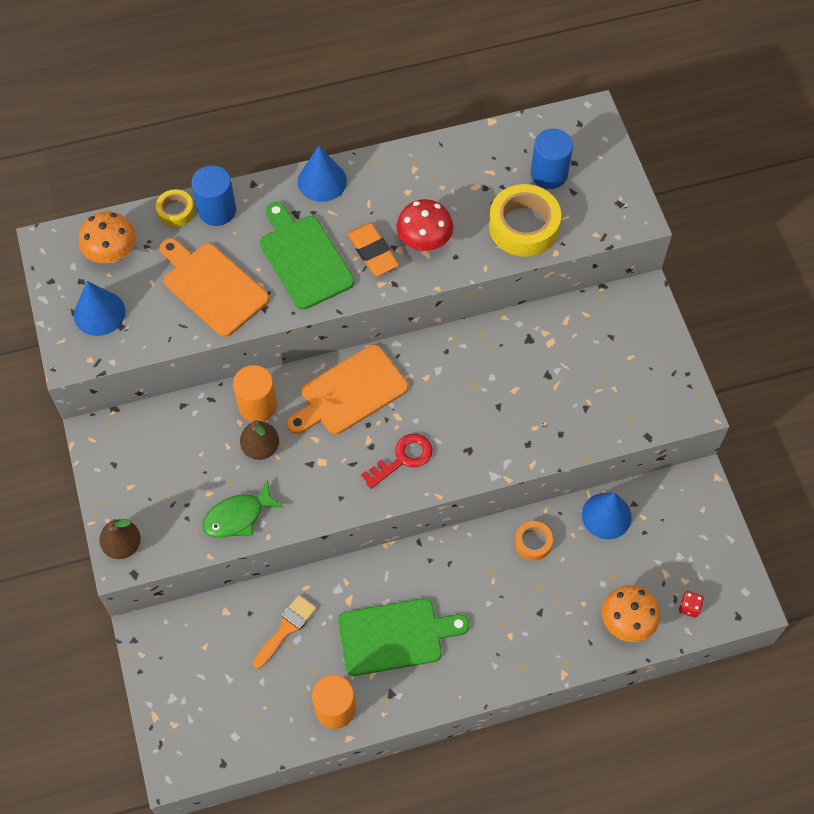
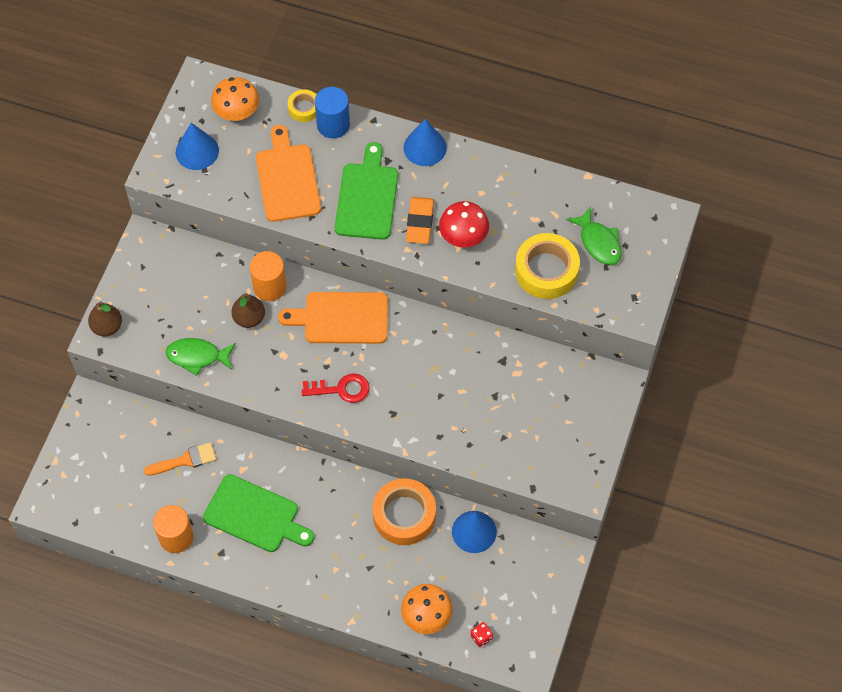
camera: 35 degrees right, 0 degrees up
orange tape [515,521,553,561] -> orange tape [372,478,436,545], size x1.90
blue cylinder [530,129,573,189] -> green fish [566,207,622,265]

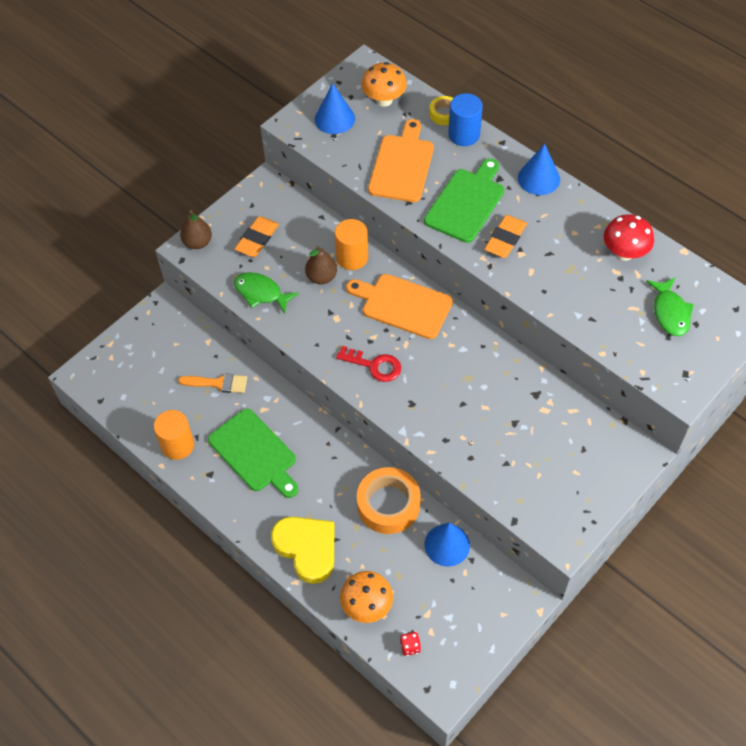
camera: 25 degrees right, 5 degrees down
red mushroom [439,201,489,247] -> red mushroom moved to [604,214,654,261]
yellow tape [515,233,580,299] -> none
none -> orange eraser [234,216,279,257]
none -> yellow heart [271,517,335,584]

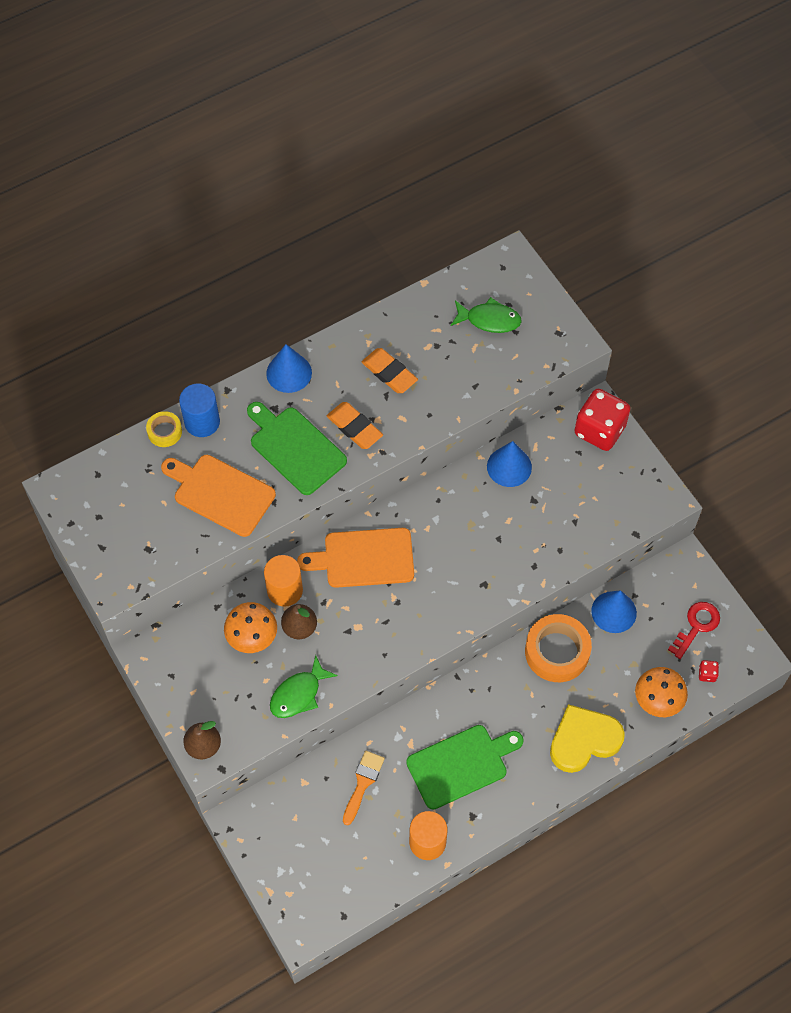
camera: 75 degrees left, 5 degrees up
orange eraser [234,216,279,257] -> orange eraser moved to [362,348,418,393]
blue cone [315,83,355,134] -> blue cone moved to [487,441,532,487]
red key [336,346,401,382] -> red key moved to [668,602,720,659]
orange cutting board [346,274,453,339] -> orange cutting board turned 45 degrees clockwise [297,528,414,588]
orange mushroom [361,62,407,107] -> orange mushroom moved to [224,602,277,653]
red mushroom [604,214,654,261] -> none
none -> red dice [574,389,631,451]

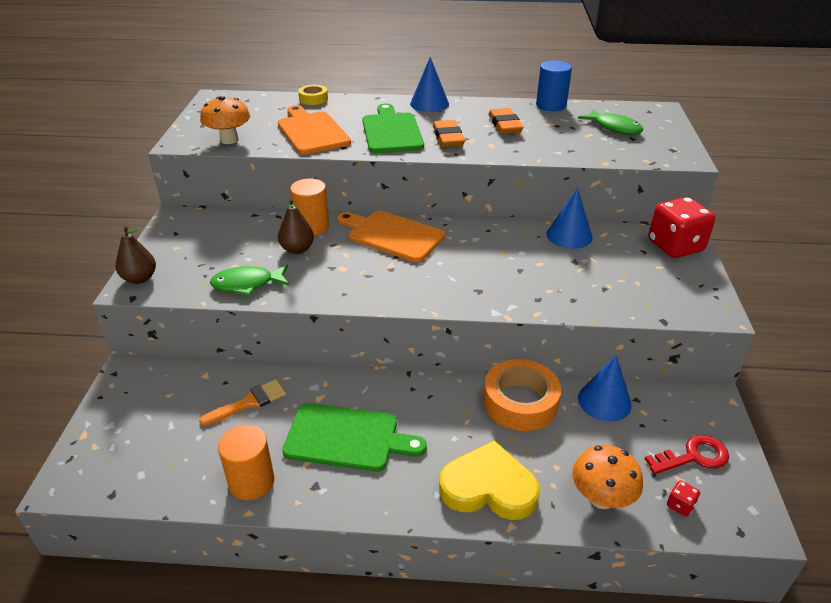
camera: 35 degrees right, 25 degrees down
blue cylinder [179,383,220,437] -> blue cylinder moved to [536,60,572,111]
orange mushroom [224,602,277,653] -> orange mushroom moved to [200,96,250,144]

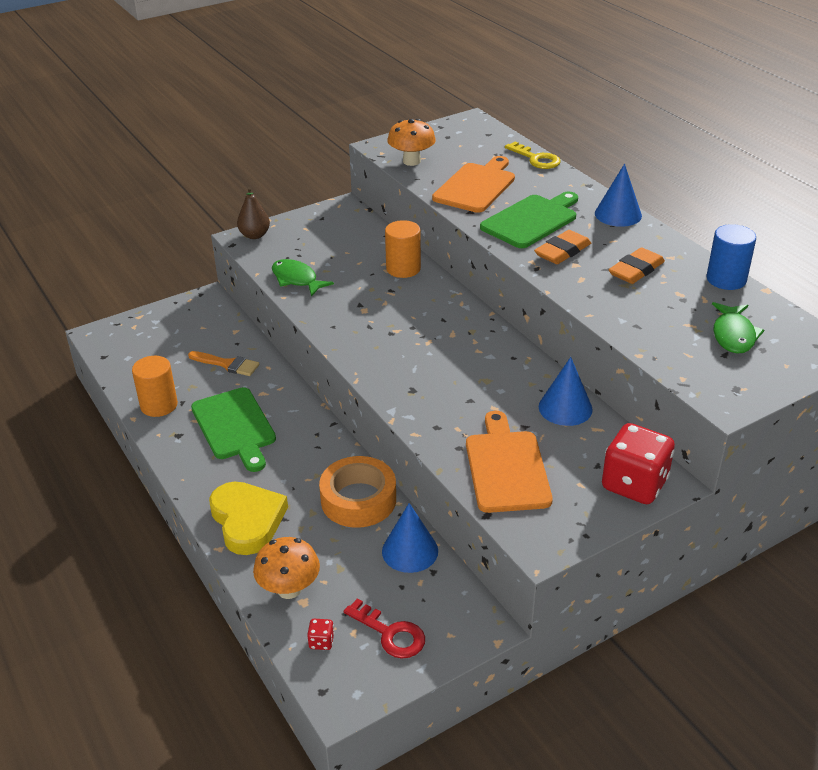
camera: 55 degrees right, 0 degrees up
brown pear [278,198,314,254] -> none
yellow tape [298,85,328,105] -> yellow key [505,142,561,169]
orange cutting board [337,211,445,262] -> orange cutting board moved to [466,411,553,513]

